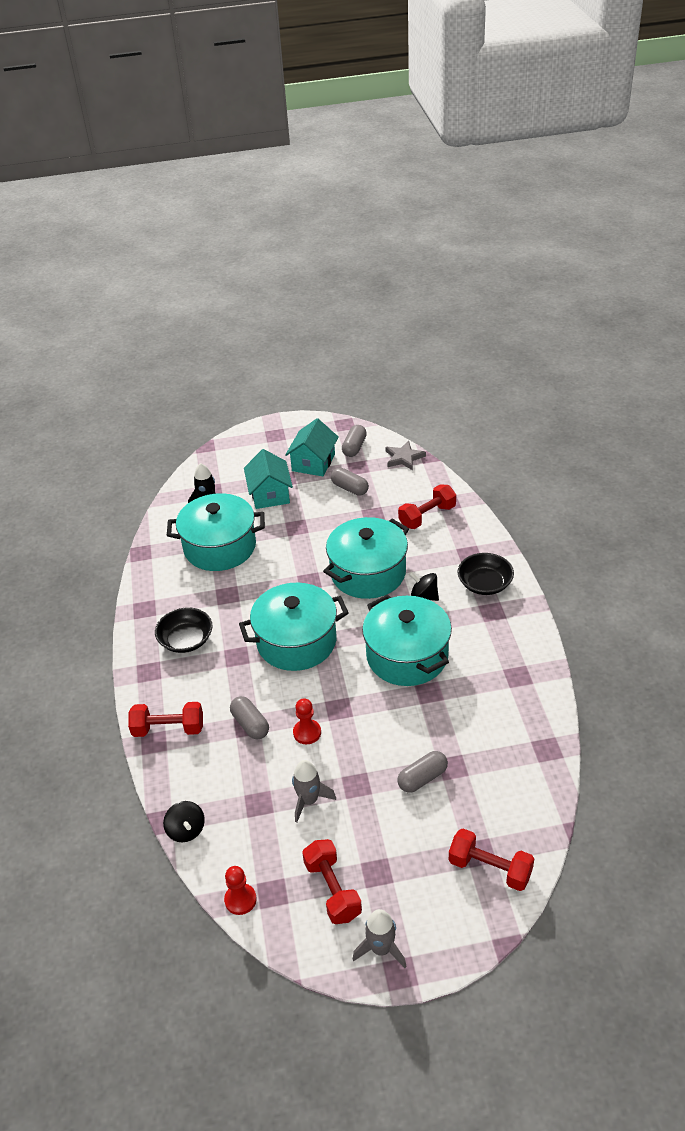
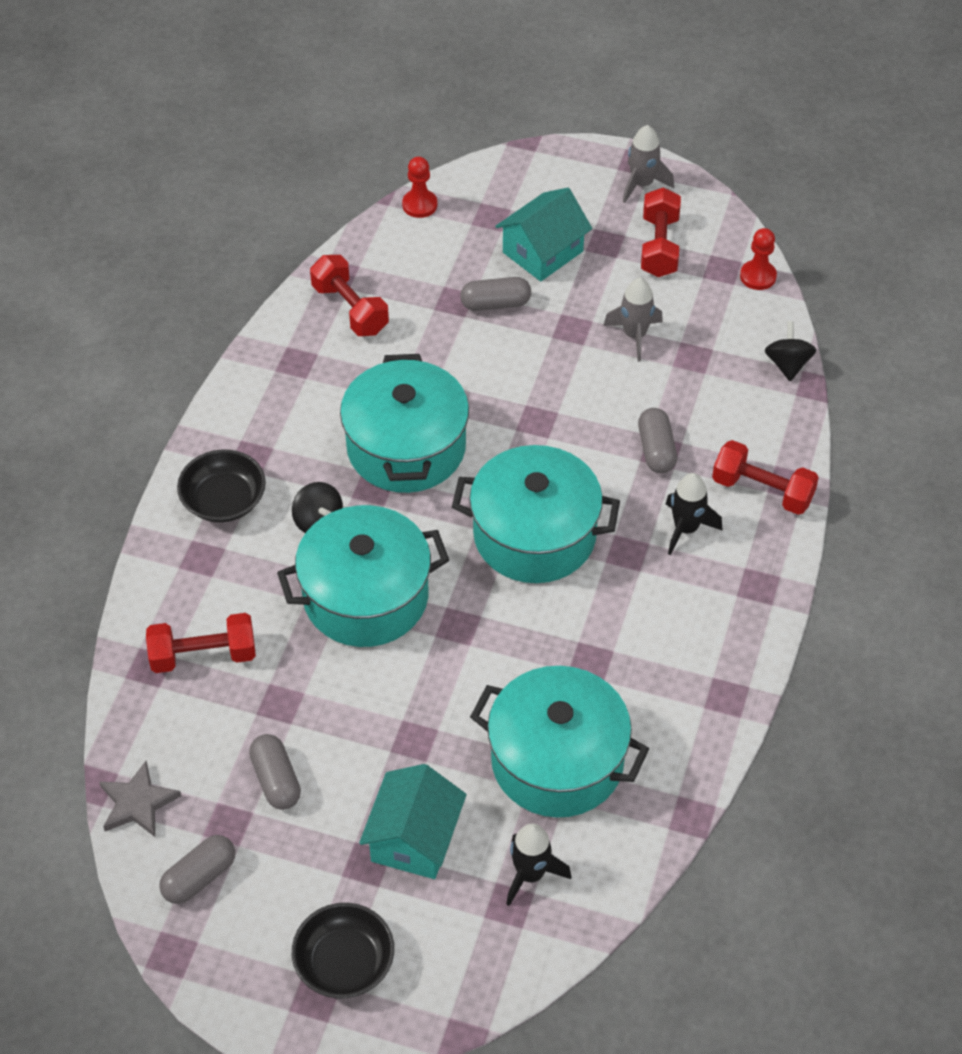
camera: 155 degrees left, 10 degrees up
black bowl [155,608,213,653] -> black bowl moved to [292,903,394,999]
turquoise house [285,418,339,476] -> turquoise house moved to [495,188,592,281]
red pawn [293,699,321,744] -> red pawn moved to [402,157,437,218]
red dumbbell [449,829,534,891] -> red dumbbell moved to [310,255,389,336]
none -> black rocket [666,473,723,555]

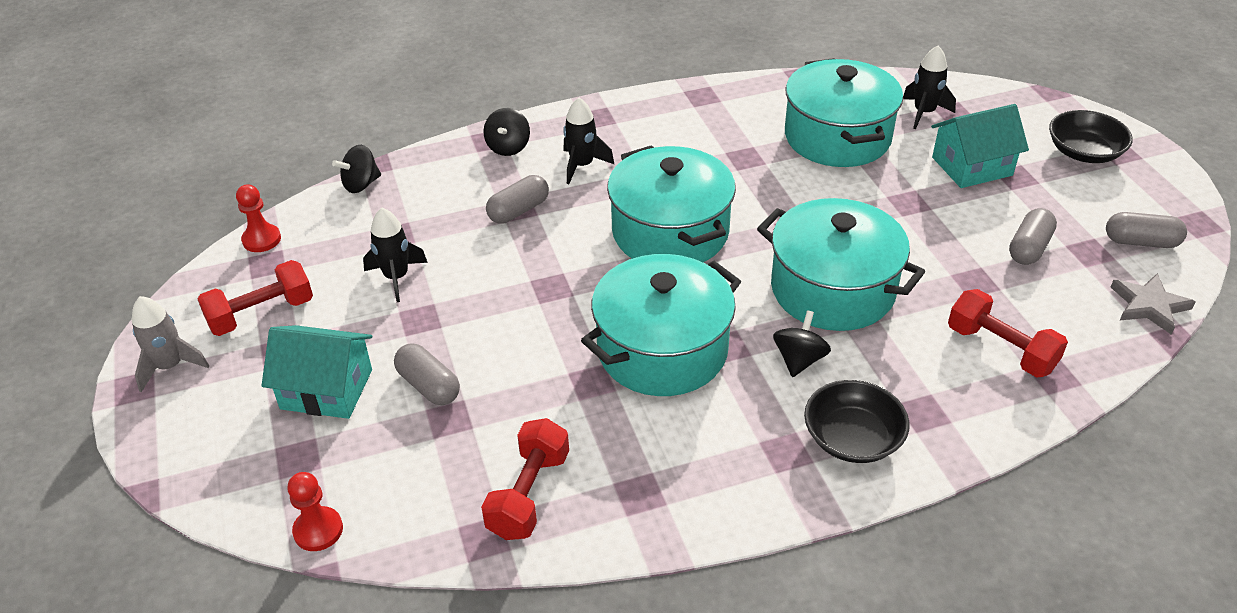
camera: 125 degrees left, 10 degrees down
grey rocket [603,278,663,362] -> black rocket [363,208,428,302]
red dumbbell [712,440,819,515] -> black spinning top [483,108,530,156]

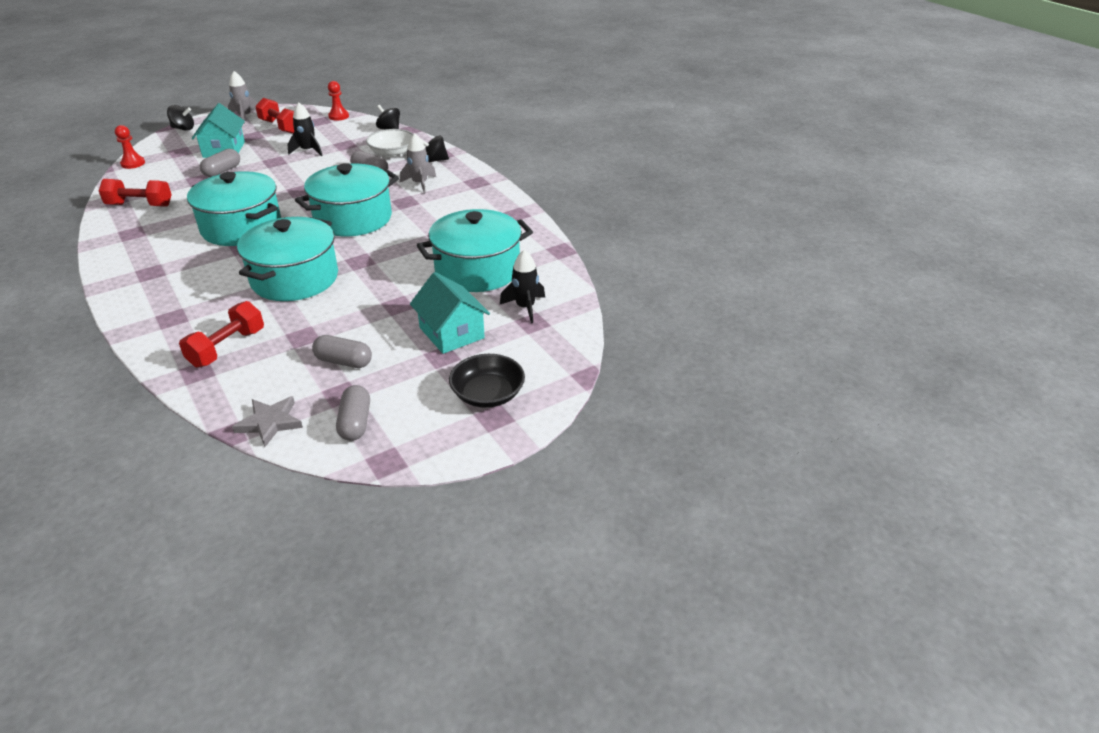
camera: 75 degrees right, 5 degrees down
black rocket [563,98,614,184] -> grey rocket [400,133,436,194]
black spinning top [773,310,831,377] -> black spinning top moved to [167,105,194,131]
black bowl [804,380,910,463] -> none
none -> white bowl [366,129,413,157]

